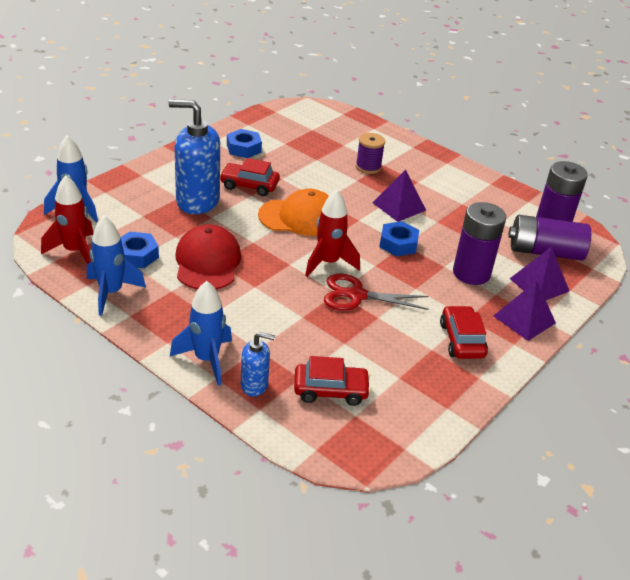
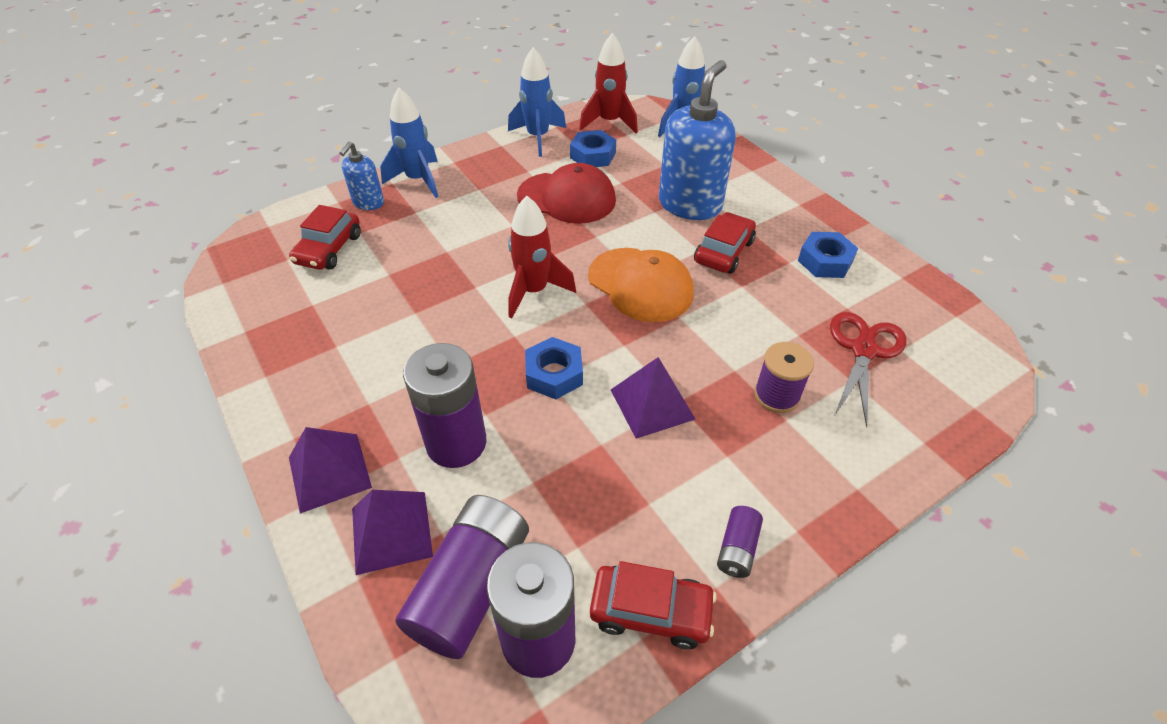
camera: 110 degrees right, 10 degrees up
orange cap [258,189,329,236] -> orange cap turned 60 degrees counterclockwise [588,248,694,322]
red scissors [324,273,428,310] -> red scissors moved to [830,312,907,428]
red car [440,306,488,359] -> red car moved to [590,561,717,649]
none -> purple battery [717,506,763,578]

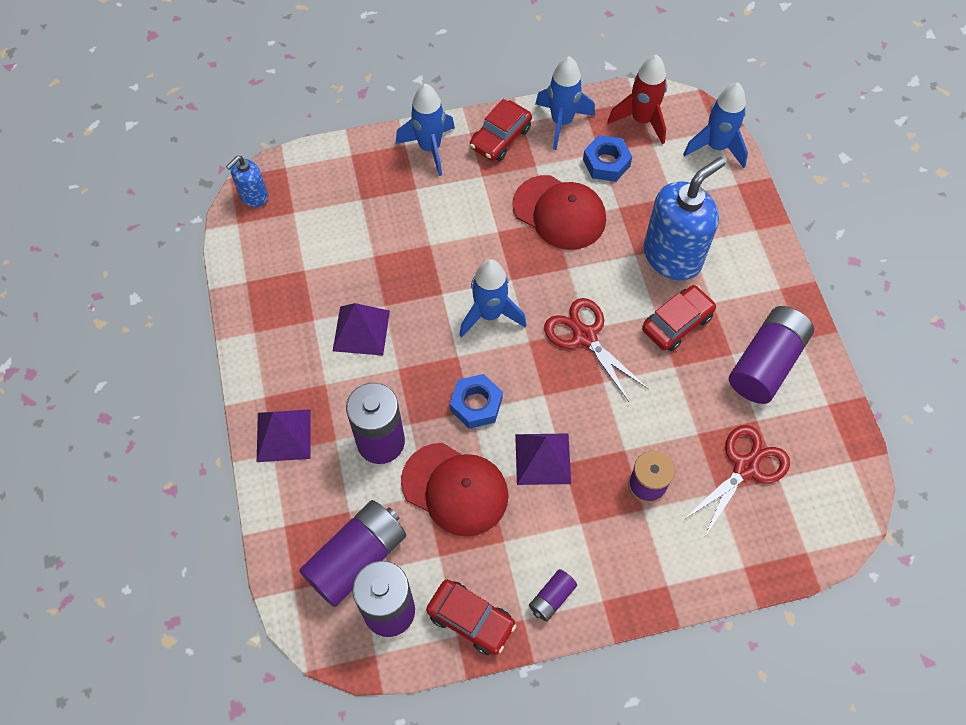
camera: 20 degrees right, 15 degrees up
red car [289,205,361,270] -> red car moved to [470,99,532,161]
blue soap dispenser [339,142,384,210] -> blue soap dispenser moved to [226,156,268,207]
purple pyramid [352,490,433,575] -> purple pyramid moved to [333,303,390,356]
red rocket [508,196,576,318] -> blue rocket [460,259,527,337]
orange cap [588,248,694,322] -> red scissors [544,298,648,402]
blue nut [798,232,858,278] -> purple battery [729,306,814,404]
none -> red cap [401,443,509,536]

